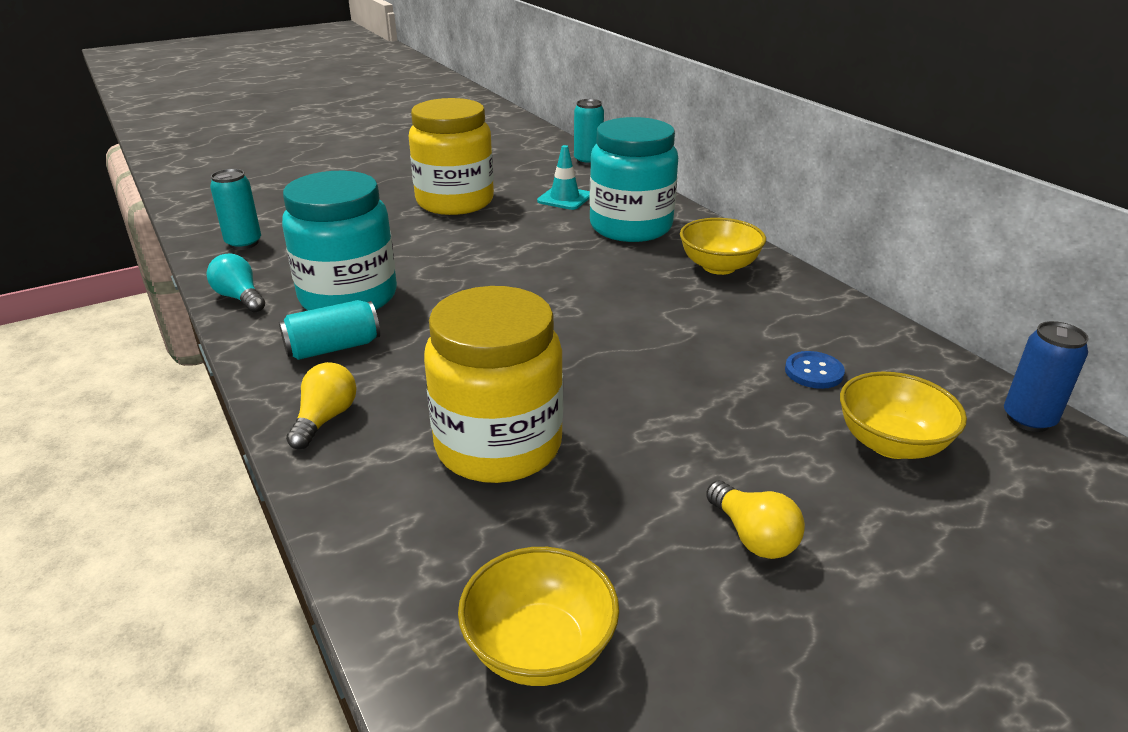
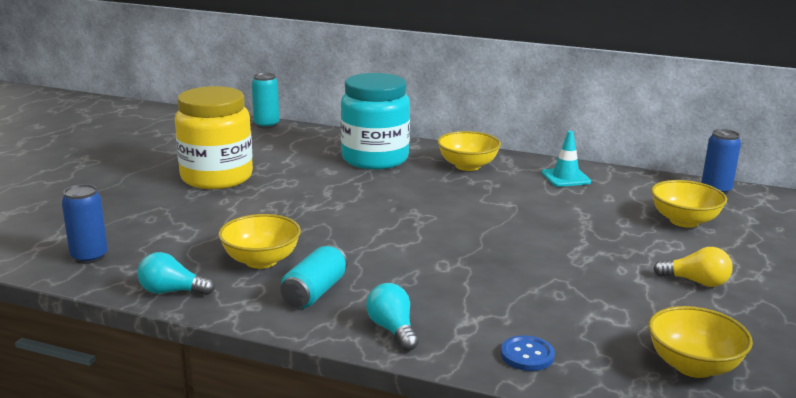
camera: 40 degrees left, 10 degrees down
turquoise can [210,169,261,250] -> blue can [62,184,108,264]
turquoise jar [282,171,397,310] -> yellow bowl [218,214,301,269]
yellow light bulb [286,362,357,449] -> turquoise light bulb [366,283,419,351]
yellow jar [424,286,563,483] -> none
turquoise traffic cone [537,145,590,210] -> turquoise traffic cone moved to [541,131,591,187]
blue button [785,351,845,389] -> blue button moved to [501,335,555,371]

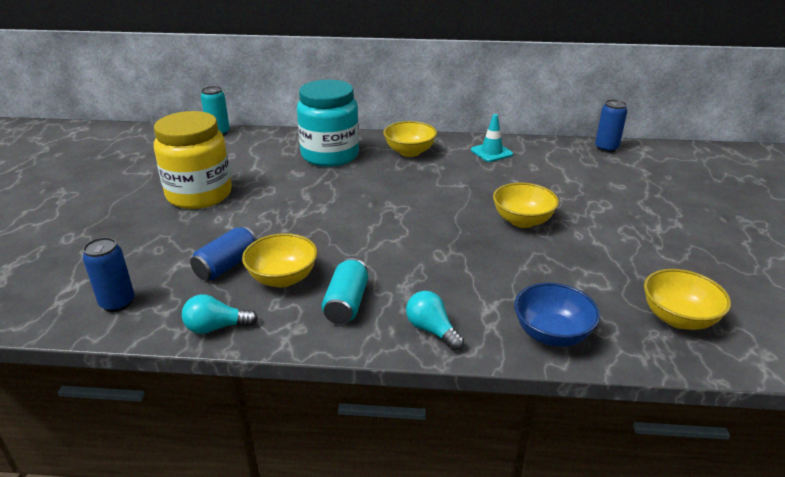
camera: 15 degrees left, 10 degrees up
blue button [501,335,555,371] -> blue bowl [514,283,600,347]
yellow bowl [651,180,727,228] -> yellow bowl moved to [493,183,559,228]
yellow light bulb [653,247,733,287] -> none
none -> blue can [190,226,257,280]

